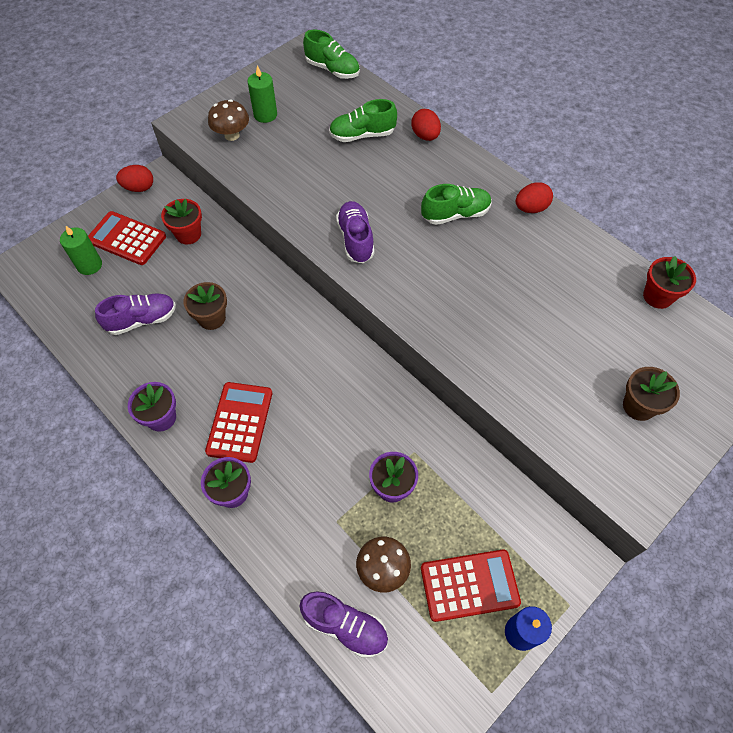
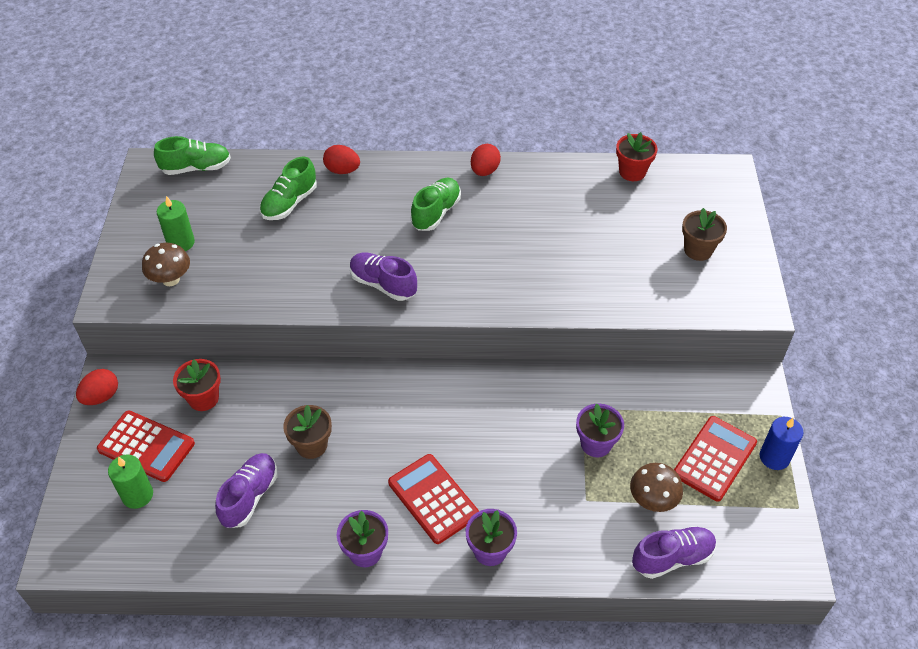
camera: 45 degrees left, 10 degrees down
red calculator [88,211,166,265] -> red calculator turned 135 degrees counterclockwise [97,411,195,482]

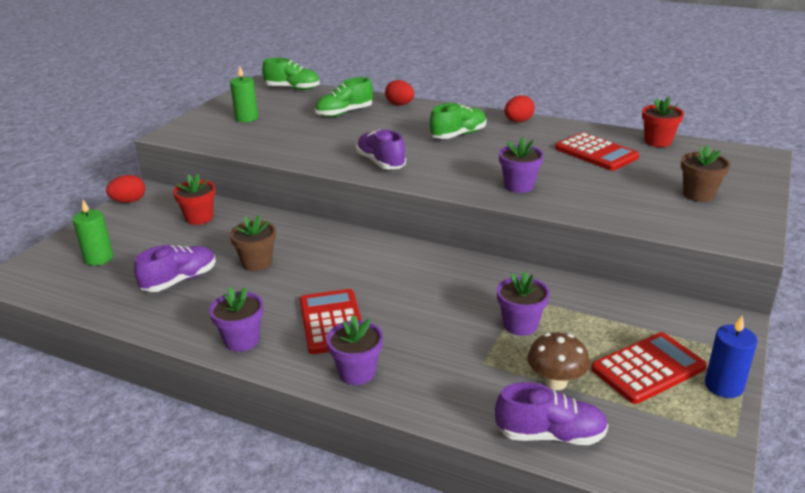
camera: 25 degrees right, 20 degrees down
red calculator [97,411,195,482] -> red calculator moved to [555,132,639,171]
brown mushroom [142,243,190,286] -> none
none -> purple flower pot [499,137,544,193]

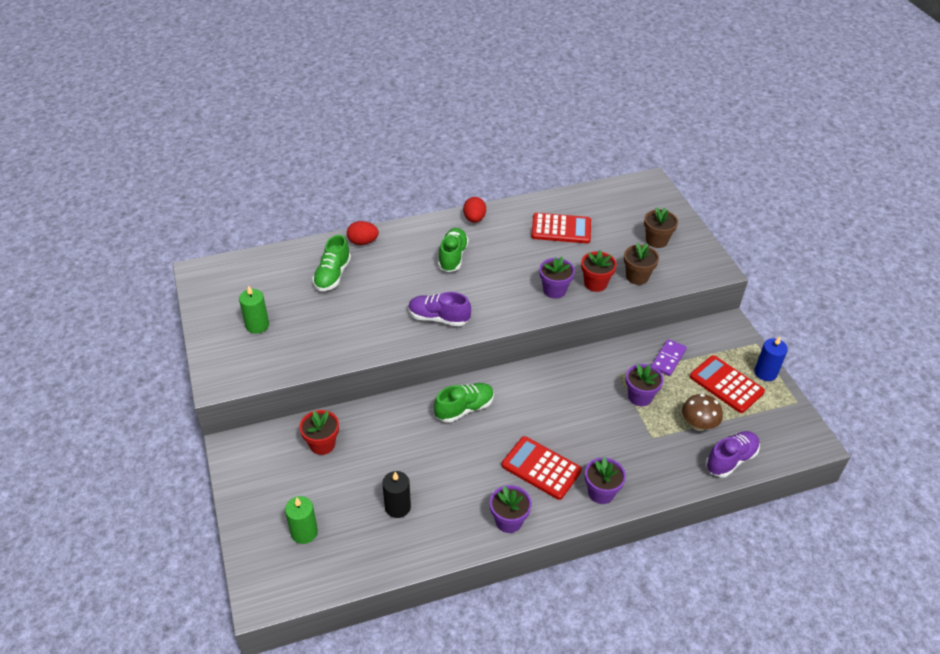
camera: 45 degrees left, 15 degrees up
red egg [106,175,145,203] -> none
purple shoe [134,245,216,292] -> black candle [382,471,411,518]
brown flower pot [230,215,276,271] -> brown flower pot moved to [624,242,659,285]
green shoe [262,58,320,90] -> green shoe moved to [434,383,494,423]
red calculator [591,332,707,404] -> red calculator turned 60 degrees counterclockwise [690,355,765,413]
red flower pot [642,97,684,147] -> red flower pot moved to [581,250,617,292]
none -> purple domino [651,339,687,376]

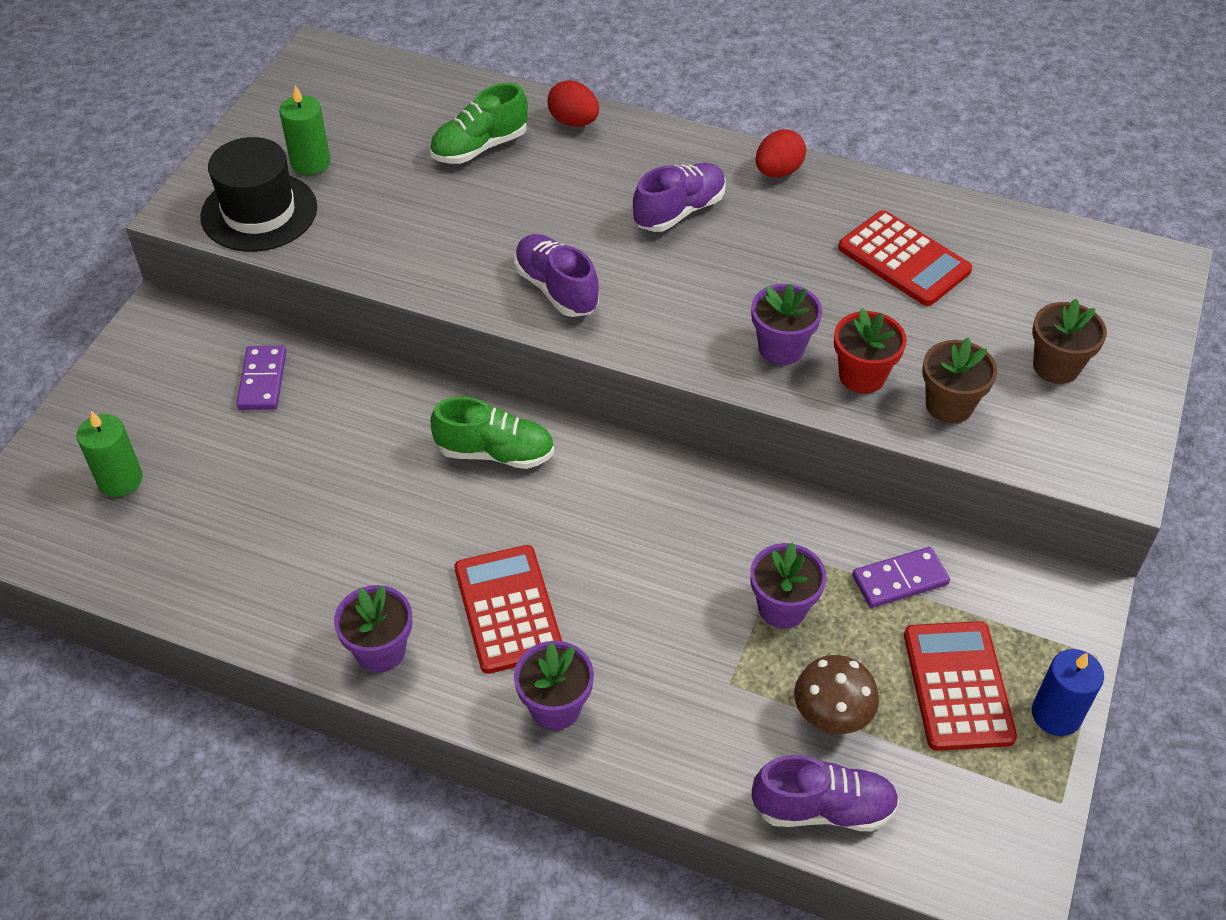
camera: 40 degrees right, 5 degrees up
red flower pot [299,410,339,455] -> purple domino [236,346,286,410]
black candle [382,471,411,518] -> none
green shoe [438,228,469,272] -> purple shoe [633,163,726,232]
none -> black hat [200,137,317,252]

